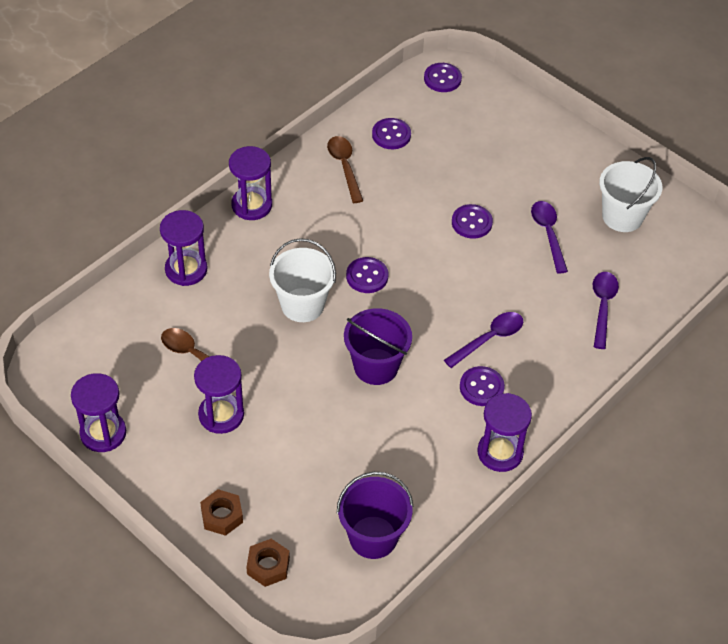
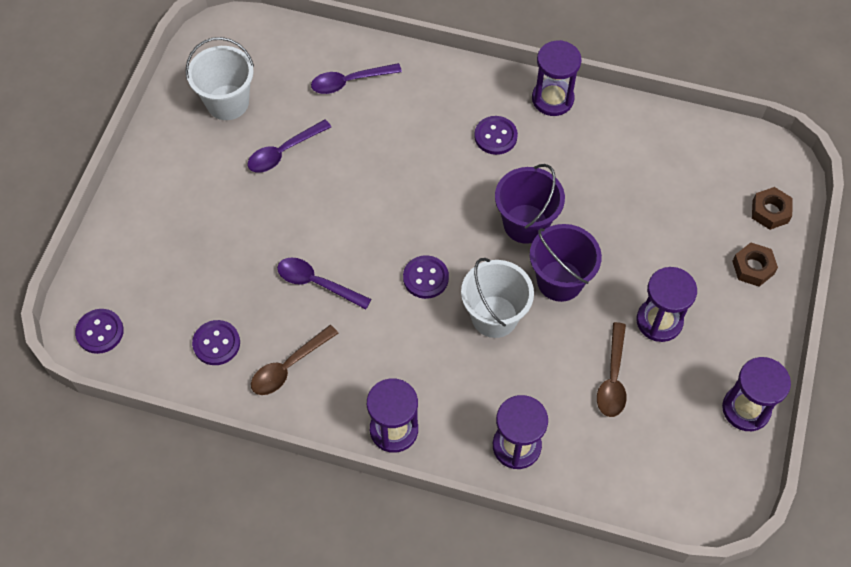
camera: 115 degrees left, 10 degrees up
purple bucket [337,472,414,559] -> purple bucket moved to [530,224,602,302]
purple spoon [444,312,523,368] -> purple spoon moved to [277,258,371,309]
purple button [452,204,493,239] -> none

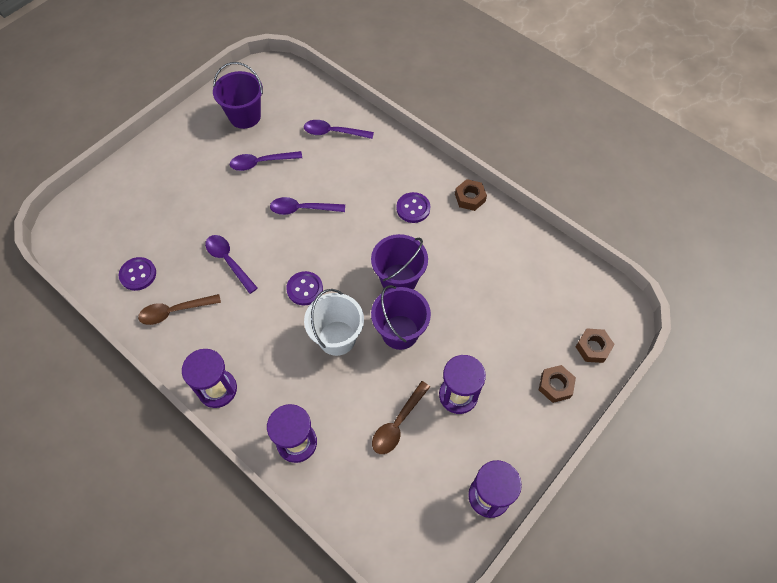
camera: 25 degrees right, 0 degrees up
purple button [75,309,124,354] -> none
white bucket [185,37,254,120] -> purple bucket [213,62,263,129]
purple hourglass [532,40,582,116] -> brown nut [455,179,487,211]
none -> purple spoon [270,197,345,215]

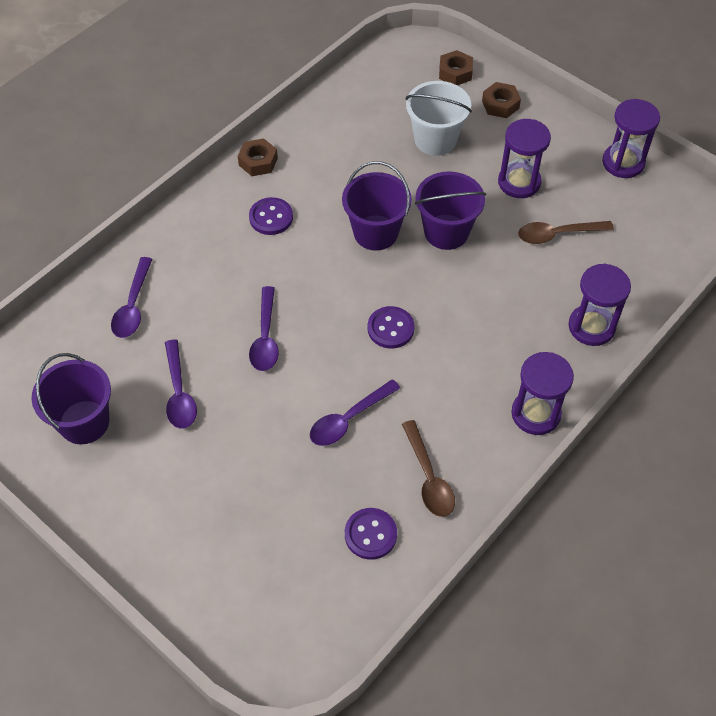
camera: 90 degrees left, 5 degrees down
white bucket [304,289,364,356] -> white bucket moved to [406,81,472,156]
brown spoon [372,381,430,454] -> brown spoon turned 135 degrees clockwise [518,221,614,244]

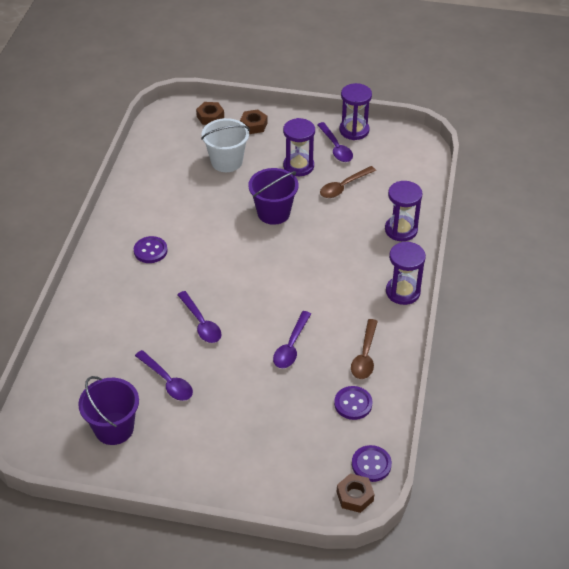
camera: 30 degrees left, 10 degrees down
purple spoon [111,257,152,338] -> purple spoon moved to [317,122,353,162]
brown nut [238,138,278,176] -> brown nut moved to [337,473,374,513]
purple bucket [342,161,412,251] -> none
purple button [367,306,415,349] -> purple button moved to [352,445,392,482]
brown spoon [402,420,455,517] -> brown spoon turned 60 degrees clockwise [351,319,378,379]

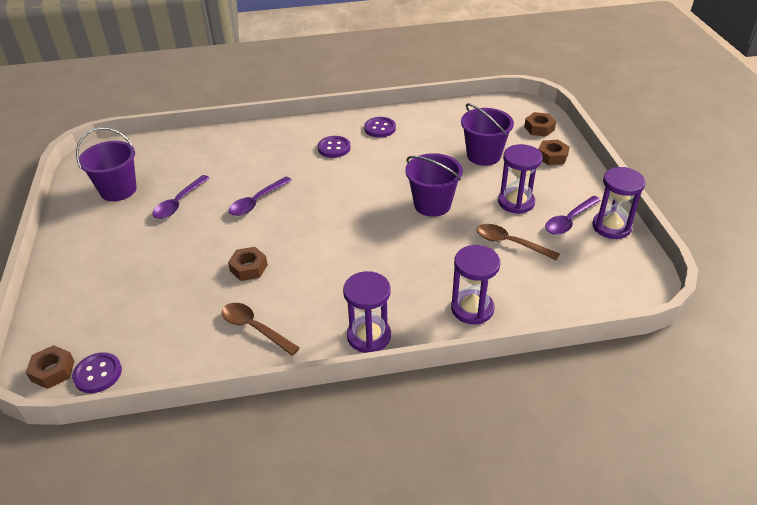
camera: 70 degrees right, 5 degrees down
white bucket [201,118,250,172] -> purple bucket [461,103,514,166]
purple spoon [273,311,311,368] -> brown nut [228,247,268,281]
purple button [334,386,373,420] -> purple button moved to [364,117,396,138]
brown spoon [351,319,378,379] -> brown spoon turned 45 degrees clockwise [222,303,300,356]

